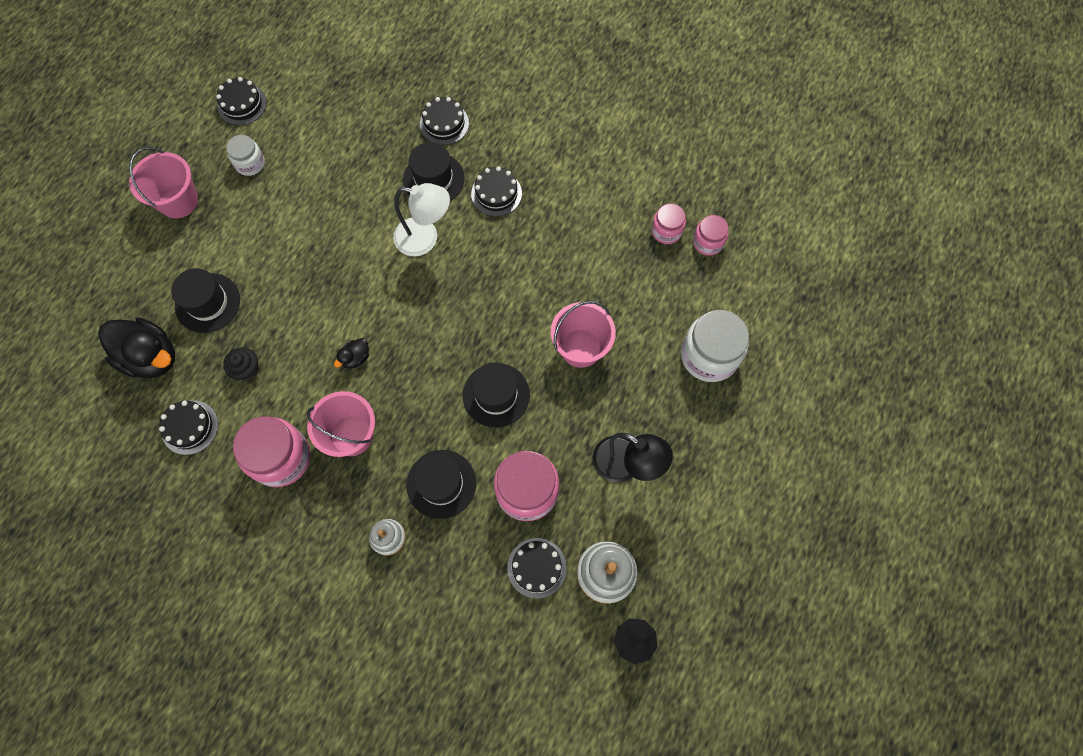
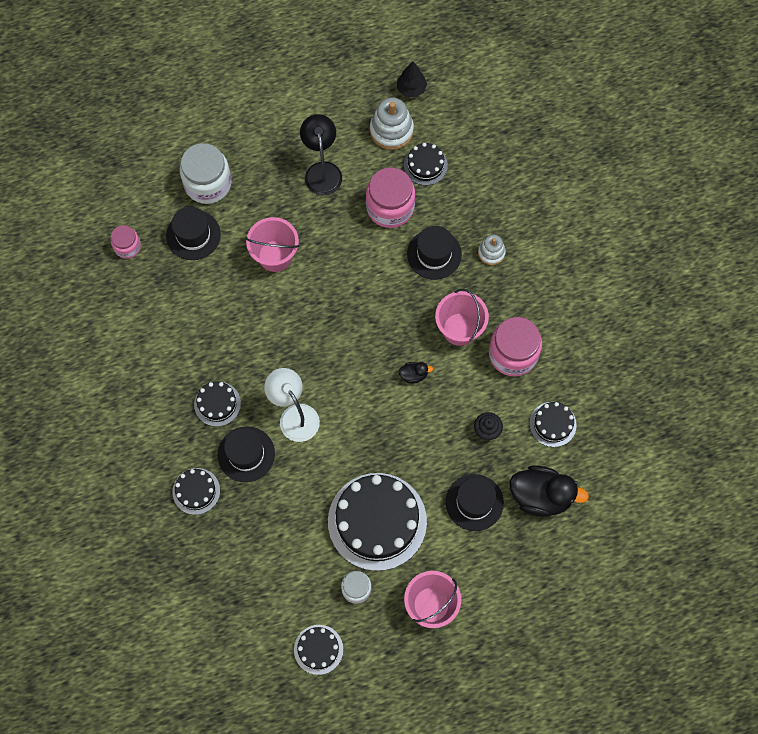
camera: 135 degrees left, 0 degrees up
black duck [98,317,175,378] -> black duck turned 120 degrees clockwise [510,465,589,517]
black hat [463,362,530,428] -> black hat moved to [166,207,221,260]
pink jar [651,203,686,244] -> none
none -> black cake [328,473,427,571]

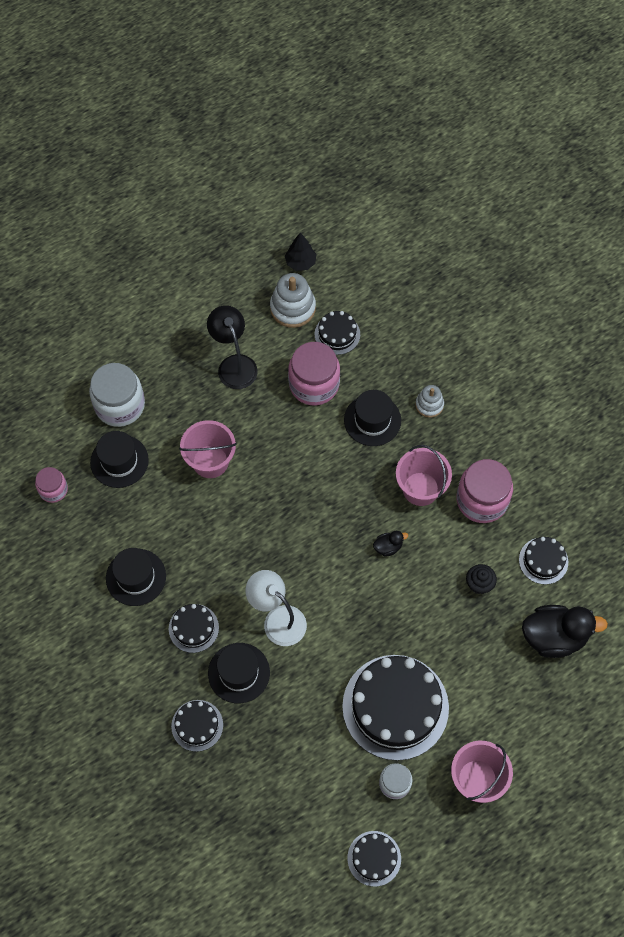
camera: 15 degrees left, 5 degrees down
black hat [446,474,504,531] -> black hat moved to [106,548,166,606]

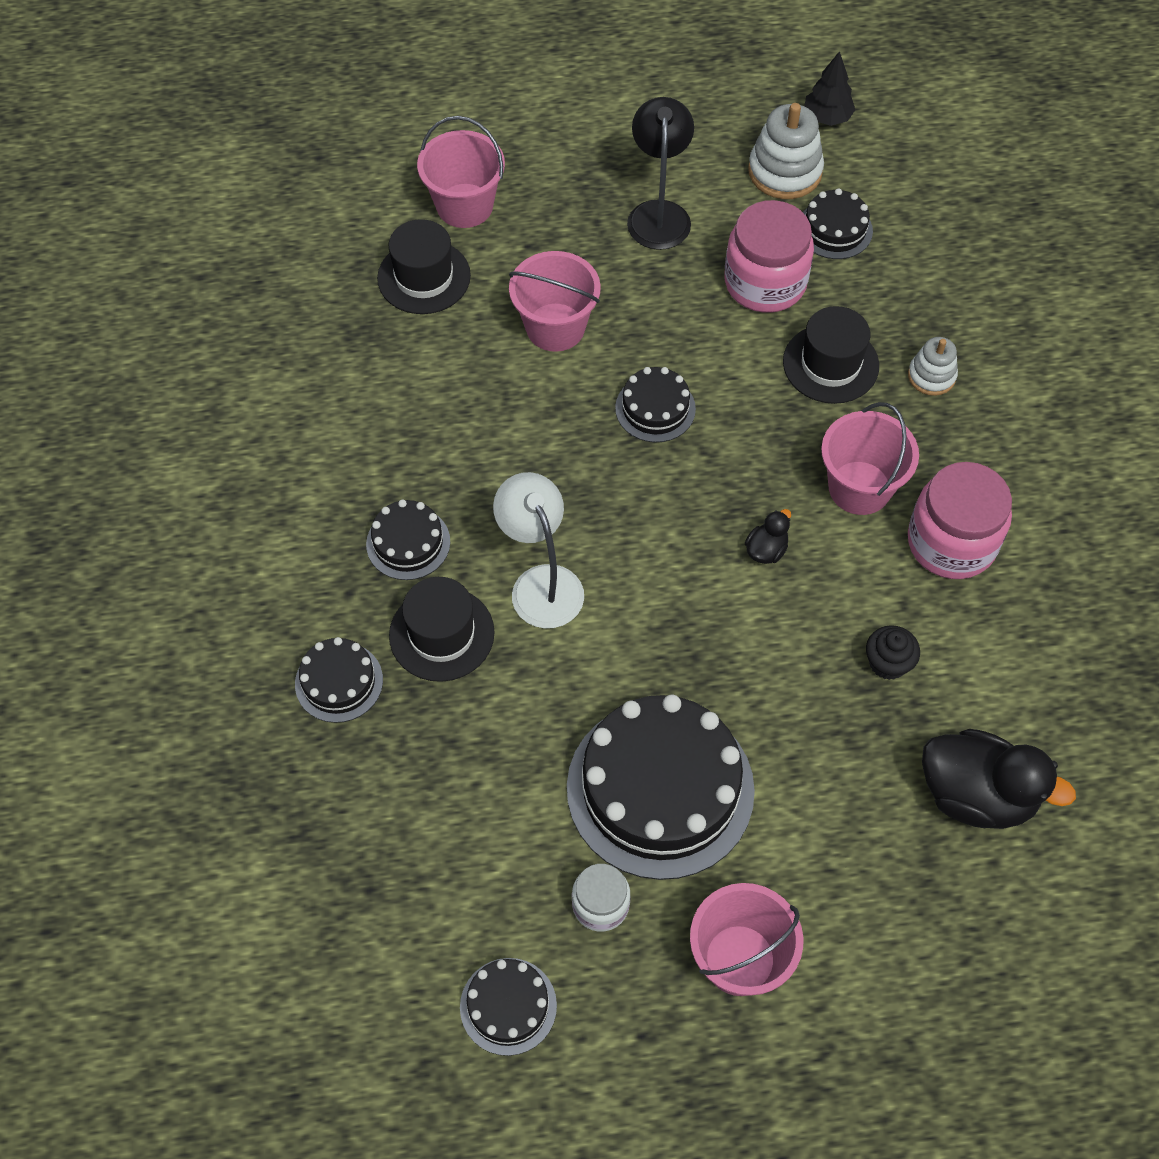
camera: 25 degrees right, 5 degrees down
pink jar [35,467,68,503] -> none
white jar [89,363,145,427] -> pink bucket [417,116,505,228]
black hat [106,548,166,606] -> none
black duck [373,531,408,557] -> black duck turned 60 degrees counterclockwise [745,509,791,564]
black cake [519,537,568,585] -> black cake moved to [615,367,696,442]

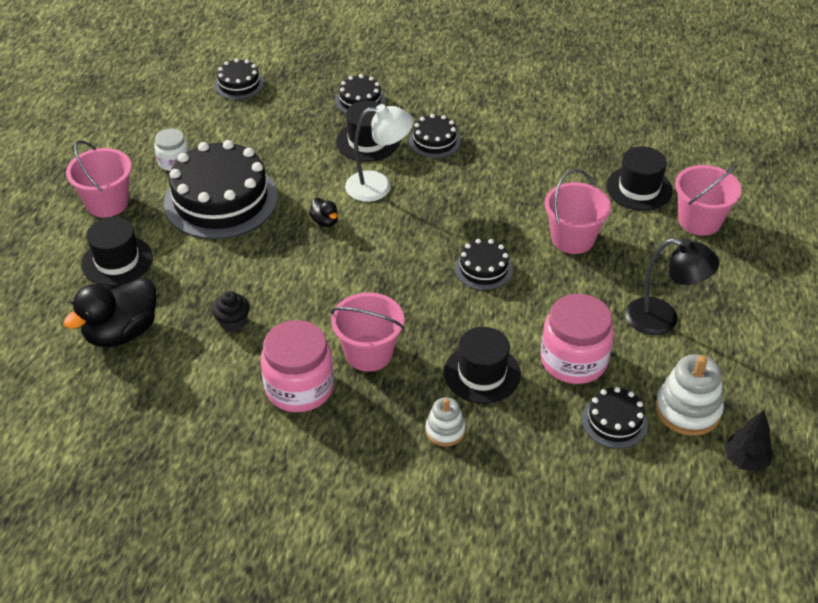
camera: 110 degrees right, 15 degrees down
black cake [460,958,557,1056] -> black cake moved to [214,58,264,100]
black duck [745,509,791,564] -> black duck moved to [309,198,338,227]
none -> black hat [81,217,153,286]

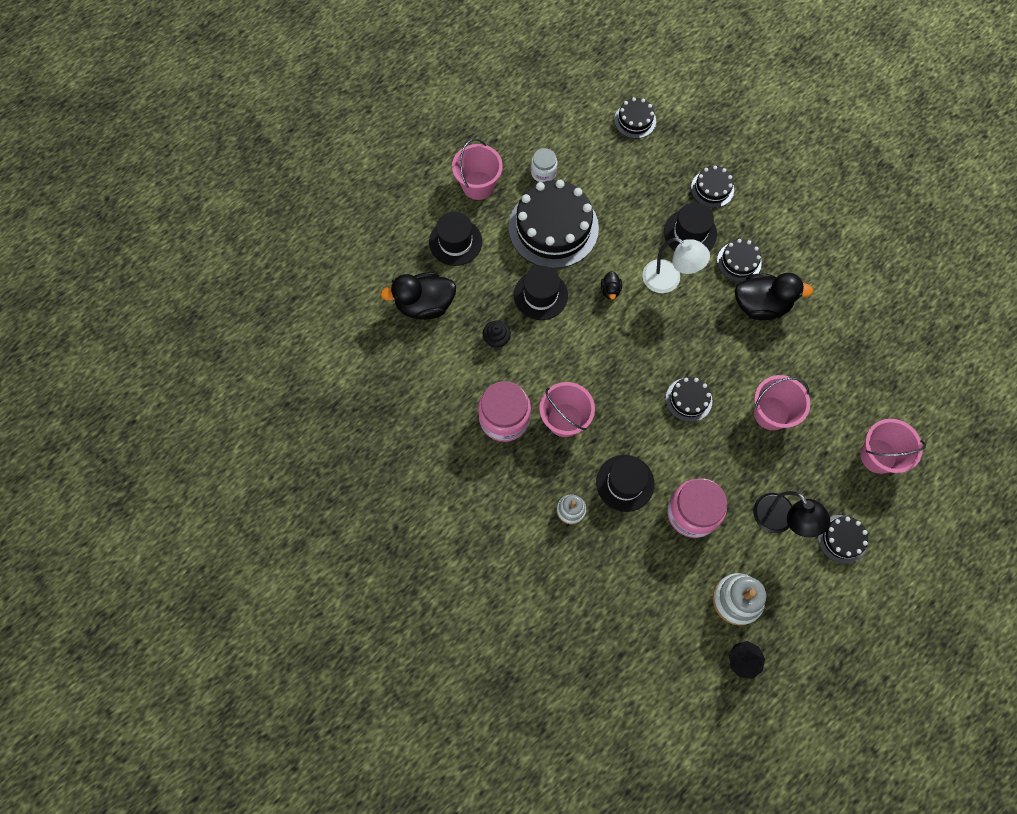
camera: 35 degrees right, 25 degrees up
black cake [582,387,648,448] -> black cake moved to [818,515,868,564]
black hat [606,146,673,211] -> black hat moved to [514,266,568,320]
none -> black duck [735,273,814,320]

